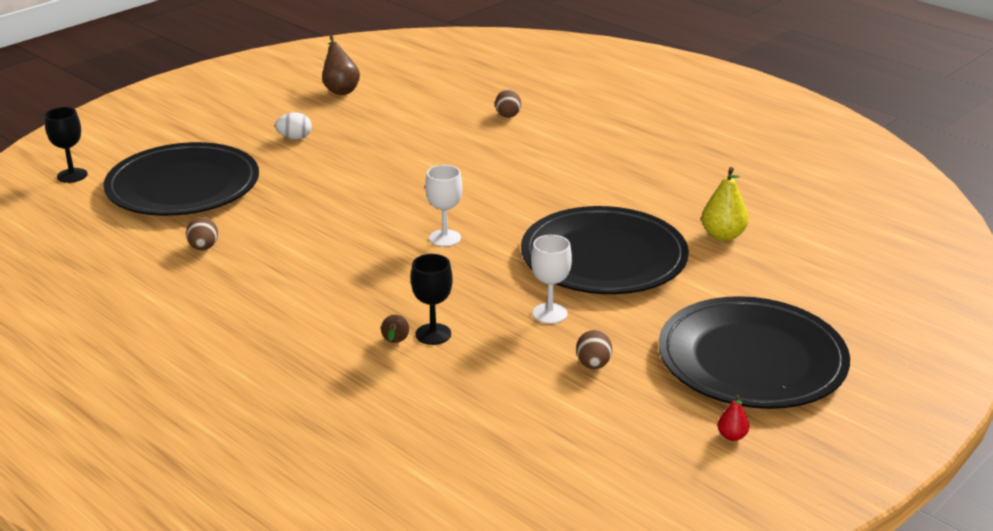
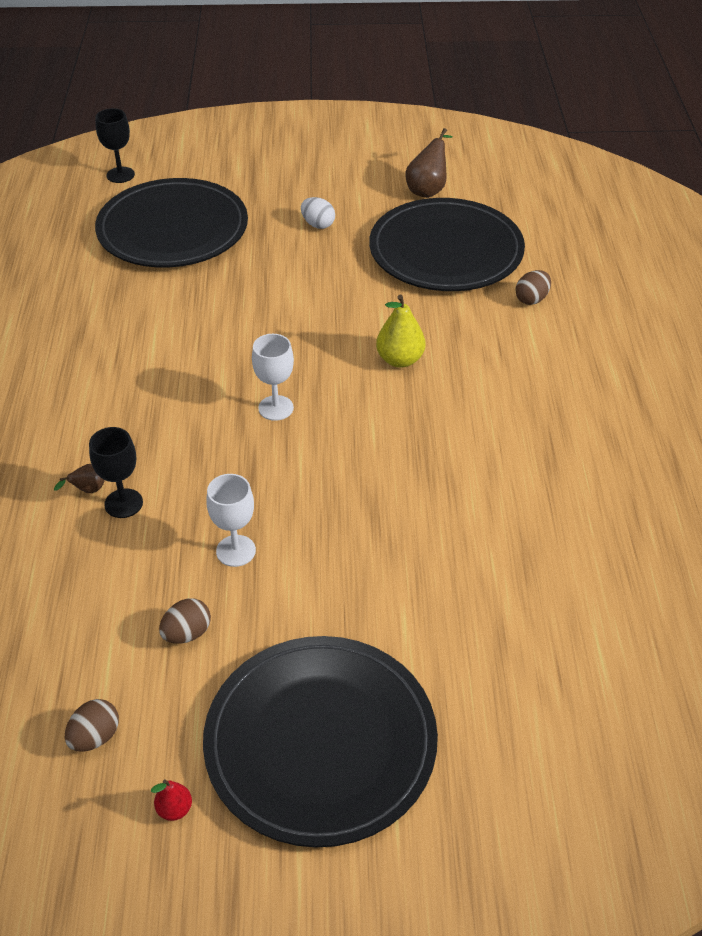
camera: 45 degrees right, 15 degrees up
brown egg [186,217,218,250] -> brown egg moved to [65,699,119,752]
black plate [521,206,689,294] -> black plate moved to [369,198,525,291]
yellow pear [701,167,749,241] -> yellow pear moved to [376,295,425,368]

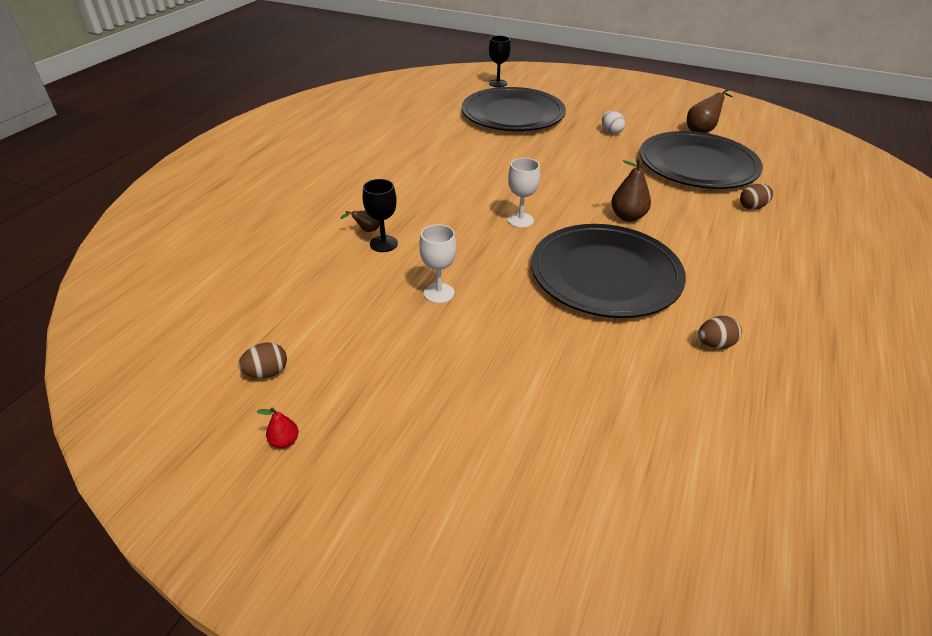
camera: 25 degrees right, 5 degrees down
brown egg [159,598,211,644] -> brown egg moved to [698,316,742,349]
black plate [203,636,438,848] -> black plate moved to [531,224,686,318]
yellow pear [376,295,425,368] -> brown pear [611,158,651,222]

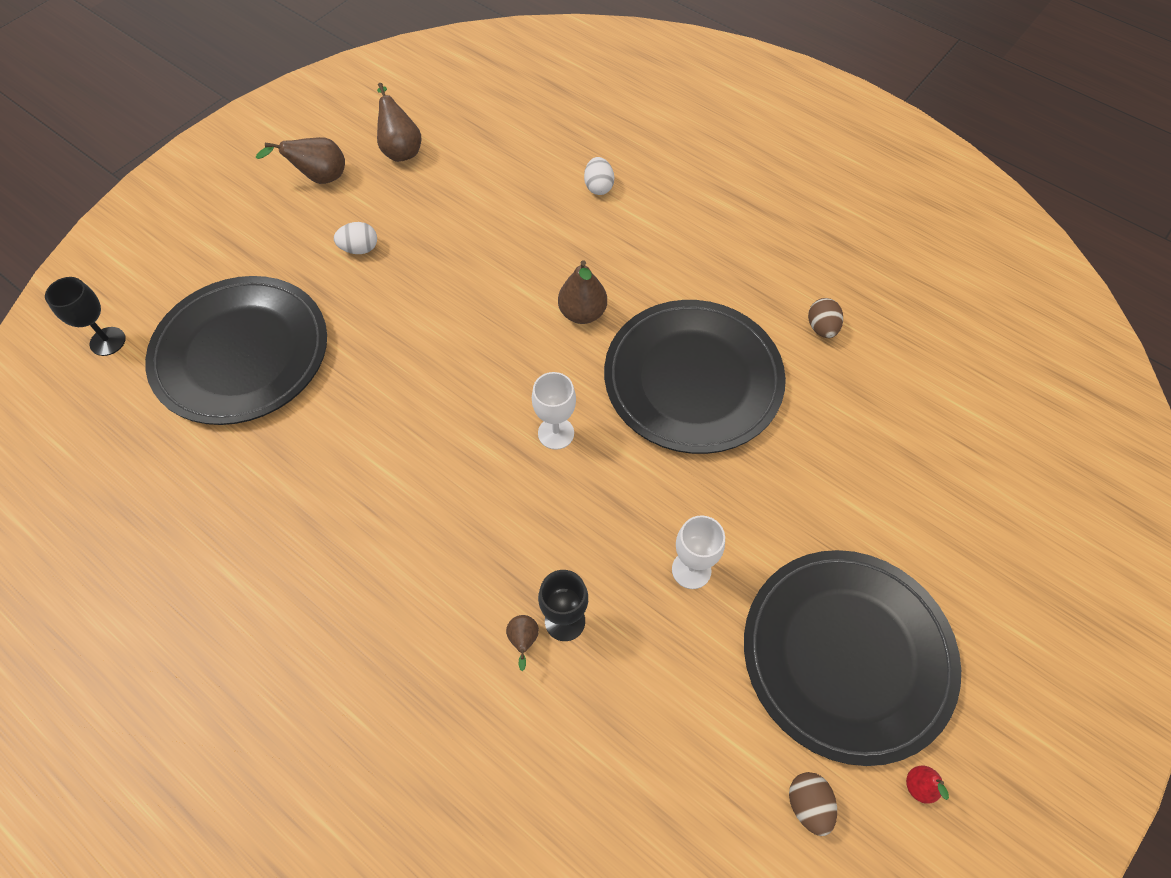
camera: 75 degrees left, 20 degrees up
black plate [640,131,763,189] -> black plate moved to [744,550,961,766]
brown egg [740,184,773,210] -> white egg [584,157,614,195]
none -> brown pear [256,137,345,184]

